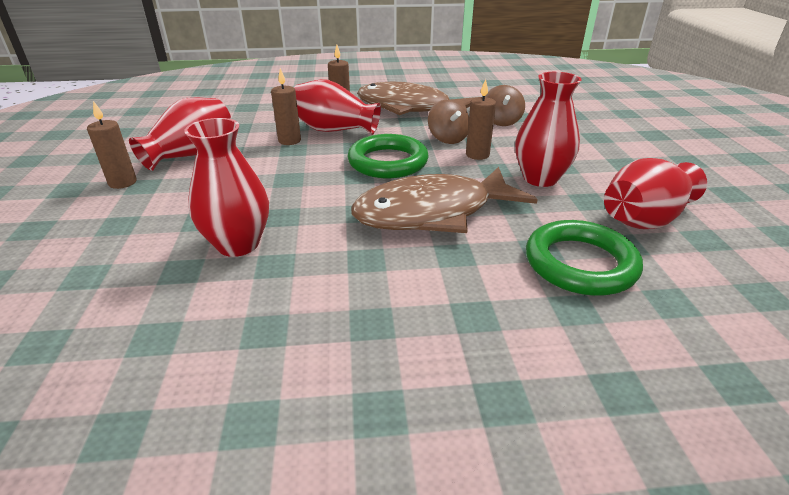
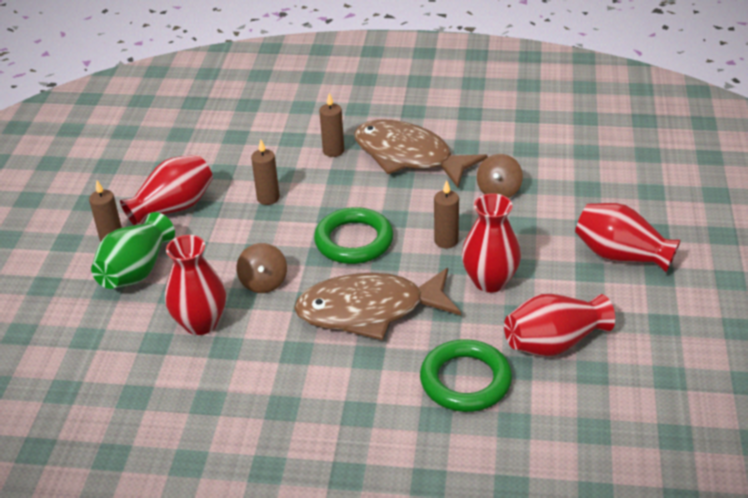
camera: 15 degrees right, 5 degrees up
red vase [294,79,381,135] -> red vase moved to [575,203,681,273]
brown spinning top [428,100,469,144] -> brown spinning top moved to [237,243,287,293]
none -> green vase [91,212,175,289]

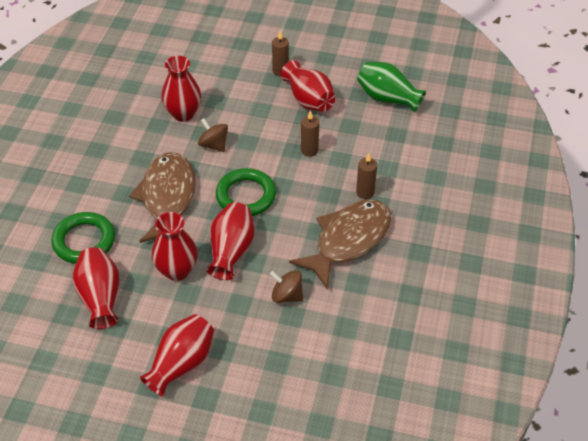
camera: 95 degrees right, 10 degrees up
green vase [91,212,175,289] -> green vase moved to [357,62,426,112]
brown spinning top [237,243,287,293] -> brown spinning top turned 45 degrees clockwise [198,118,228,152]
brown candle [434,180,459,249] -> red vase [207,202,255,280]

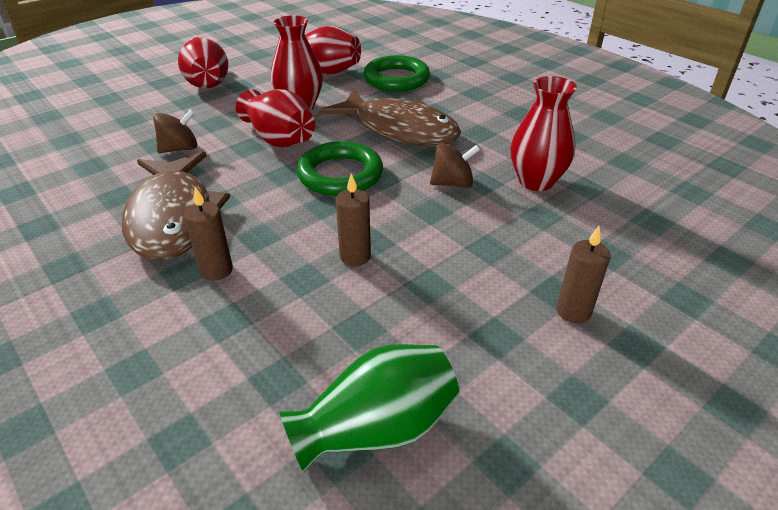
camera: 125 degrees right, 10 degrees down
red vase [281,60,336,111] -> none

